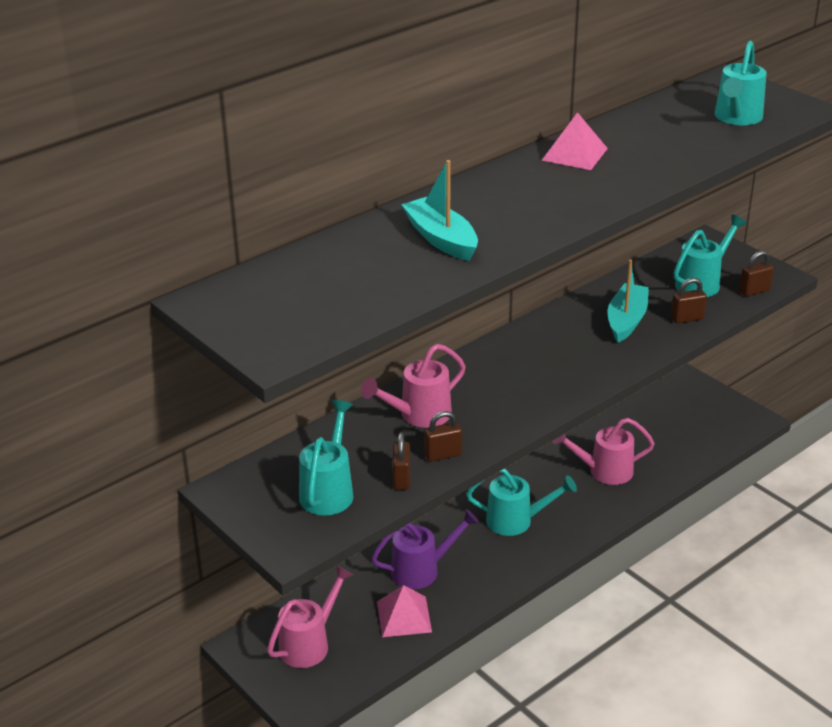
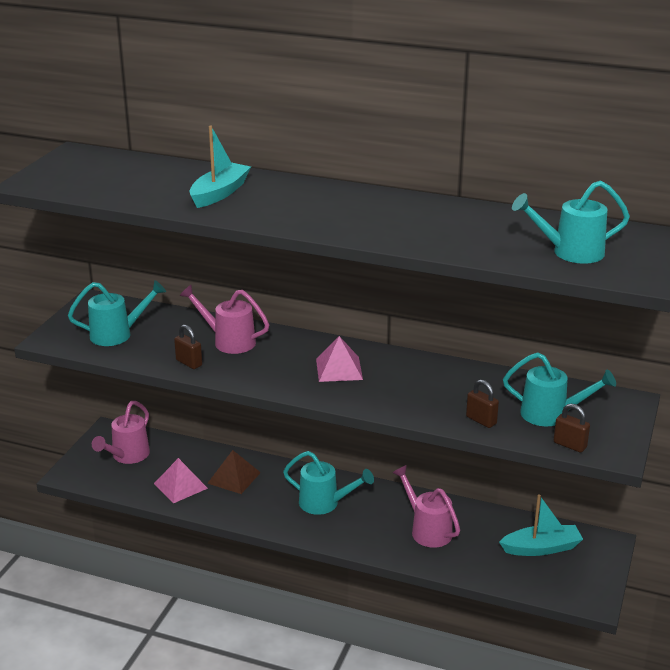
camera: 60 degrees right, 5 degrees down
pink watering can [267,565,353,668] -> pink watering can turned 105 degrees clockwise [92,401,150,464]
purple watering can [371,509,479,589] -> brown pyramid [207,450,261,494]
brown padlock [393,432,410,490] -> none
turquoise watering can [466,468,577,536] -> turquoise watering can turned 45 degrees counterclockwise [283,451,374,515]
pink pyramid [541,112,608,170] -> pink pyramid moved to [316,336,363,382]
turquoise boat [607,260,649,343] -> turquoise boat moved to [499,494,583,556]

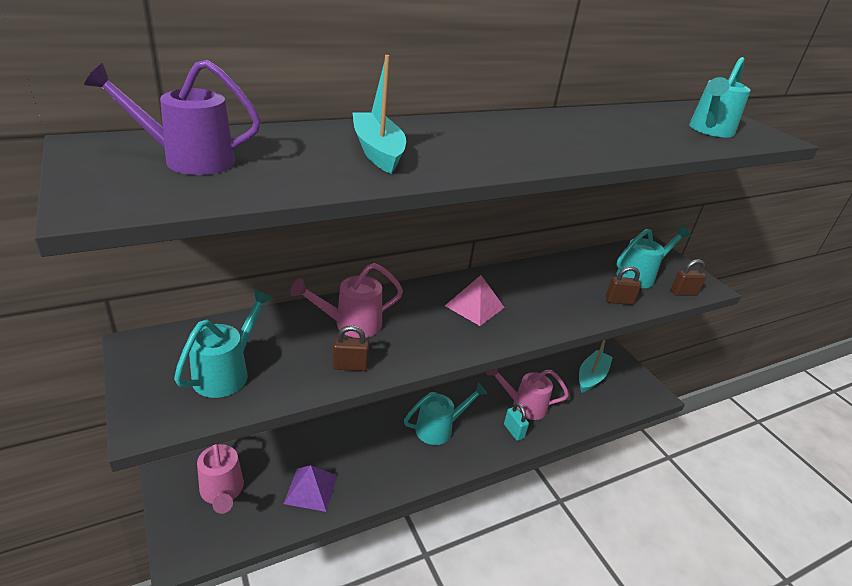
camera: 50 degrees left, 5 degrees up
pink pyramid [154,458,208,503] -> purple pyramid [284,465,337,512]
brown pyramid [207,450,261,494] -> none
none -> purple watering can [84,60,261,175]
none -> turquoise padlock [504,403,529,441]

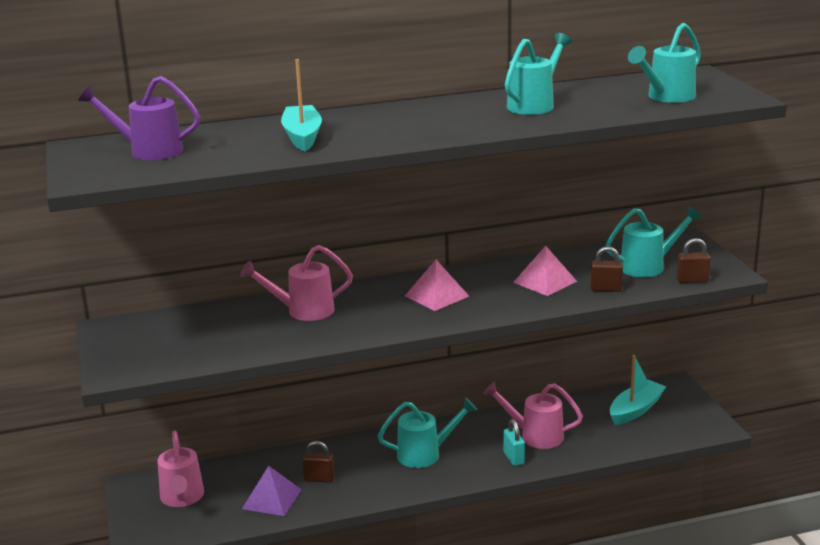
camera: 15 degrees right, 10 degrees down
turquoise watering can [174,289,273,398] -> turquoise watering can moved to [505,33,572,115]
brown padlock [333,325,369,371] -> brown padlock moved to [302,441,335,483]
none -> pink pyramid [513,246,577,296]

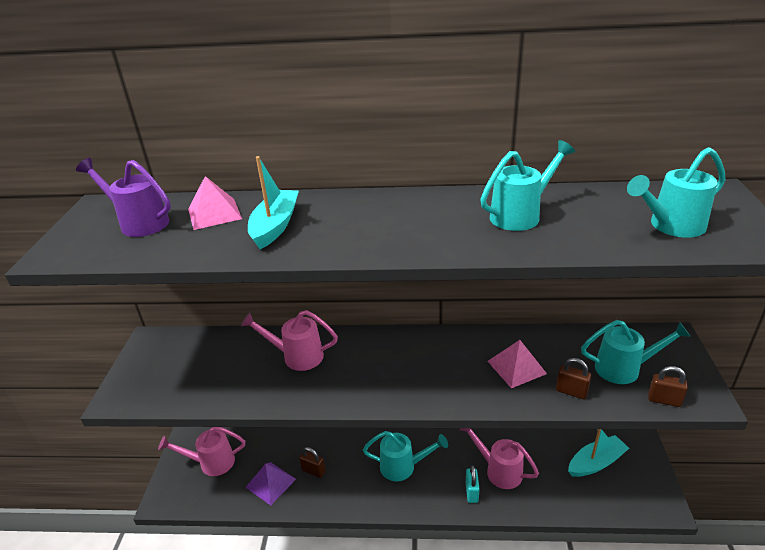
camera: 20 degrees right, 10 degrees up
pink watering can [157,431,204,507] -> pink watering can turned 75 degrees clockwise [158,427,245,476]
pink pyramid [405,260,469,311] -> pink pyramid moved to [188,176,242,230]

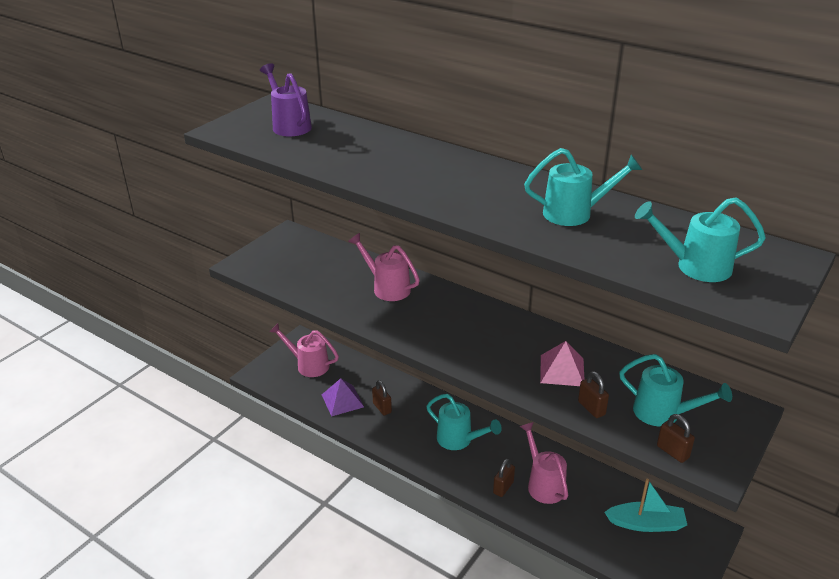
camera: 30 degrees right, 0 degrees up
pink pyramid [188,176,242,230] -> none
turquoise boat [248,156,299,249] -> none
turquoise padlock [466,465,480,503] -> brown padlock [493,458,515,497]

